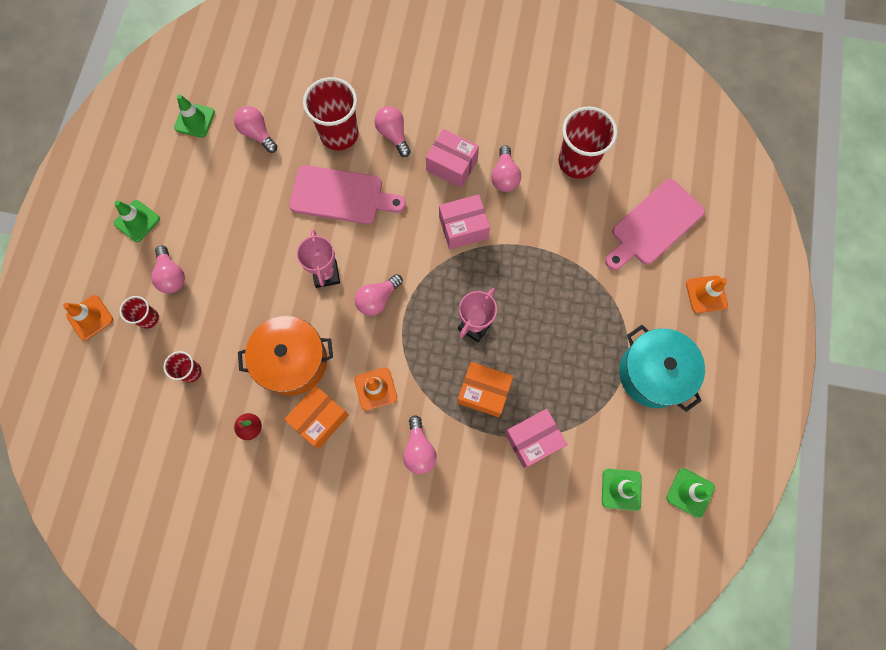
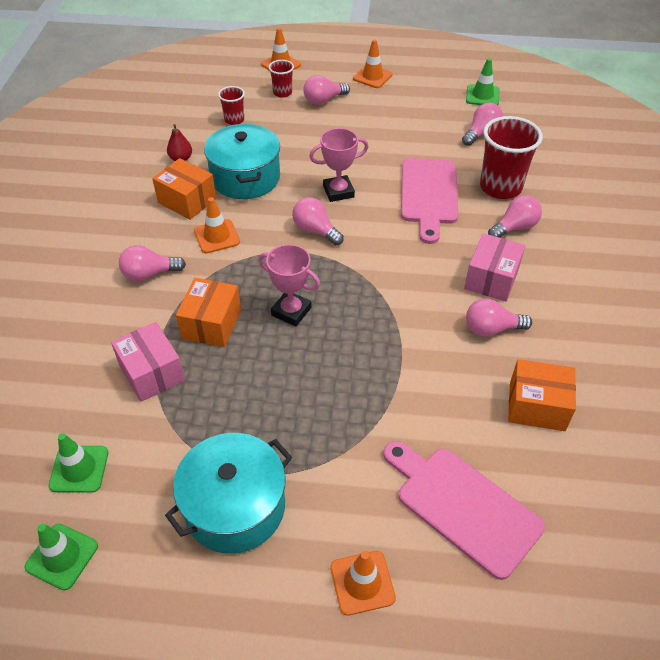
camera: 85 degrees right, 25 degrees down
green traffic cone [114,200,160,242] -> orange traffic cone [353,40,393,88]
orange pot [238,316,333,396] -> turquoise pot [204,124,280,199]
pink box [439,194,490,249] -> none
red cup [558,106,617,179] -> orange box [508,359,576,431]

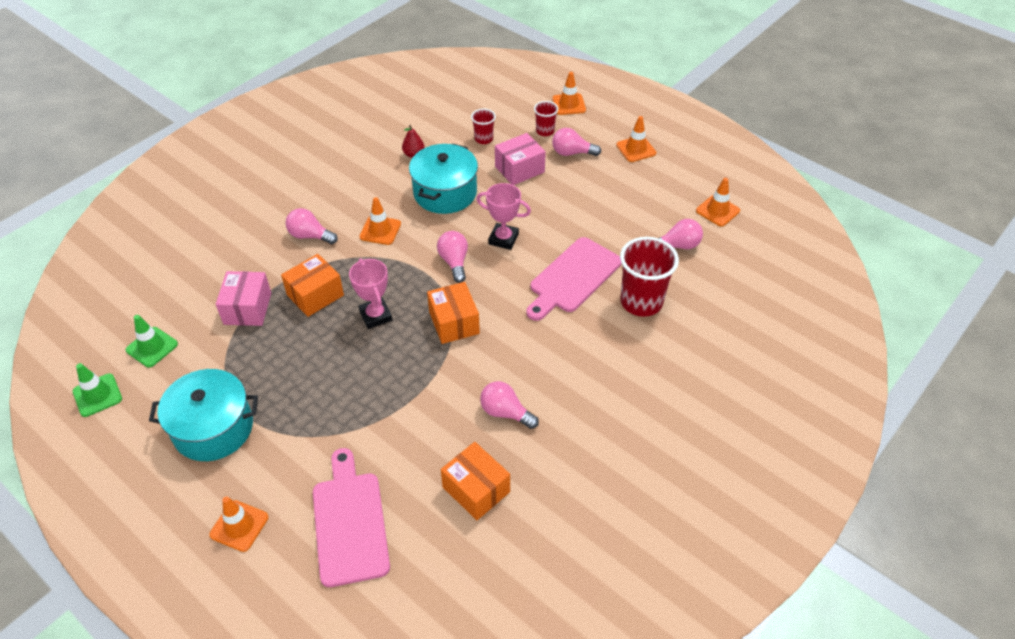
camera: 35 degrees right, 0 degrees up
orange box [152,158,216,220] -> orange box moved to [427,282,480,344]
pink box [464,233,525,302] -> pink box moved to [495,133,546,185]
green traffic cone [466,58,500,105] -> orange traffic cone [696,178,740,227]
pink light bulb [488,195,542,238] -> none

